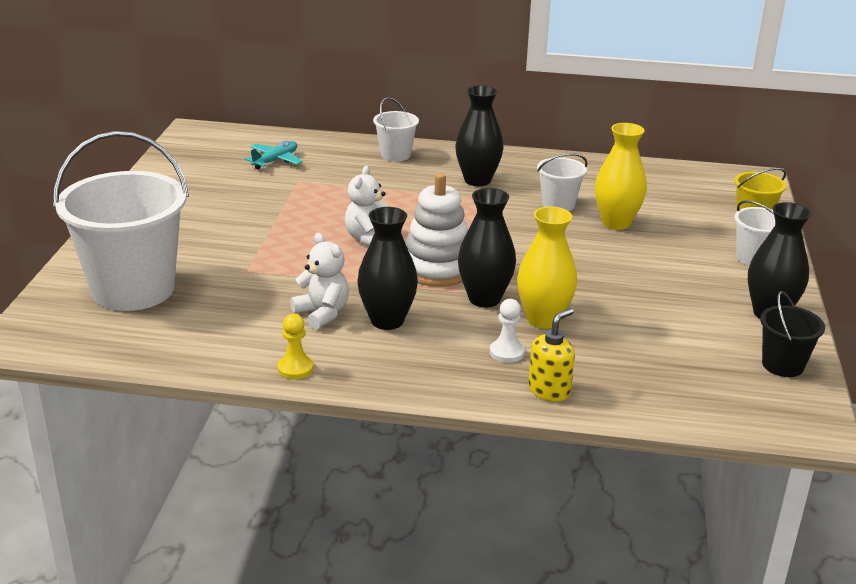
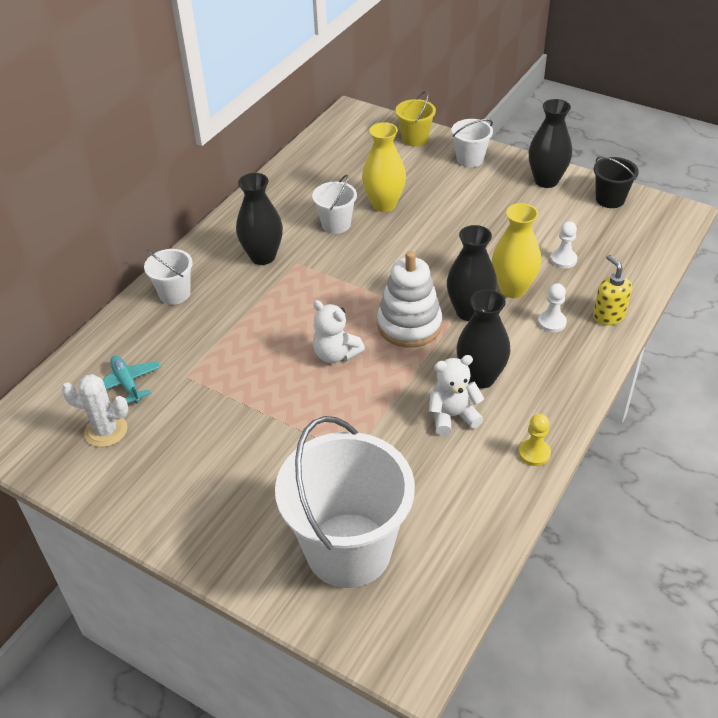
camera: 65 degrees left, 15 degrees up
none -> white cactus [61,374,129,447]
none -> white pawn [550,221,577,269]

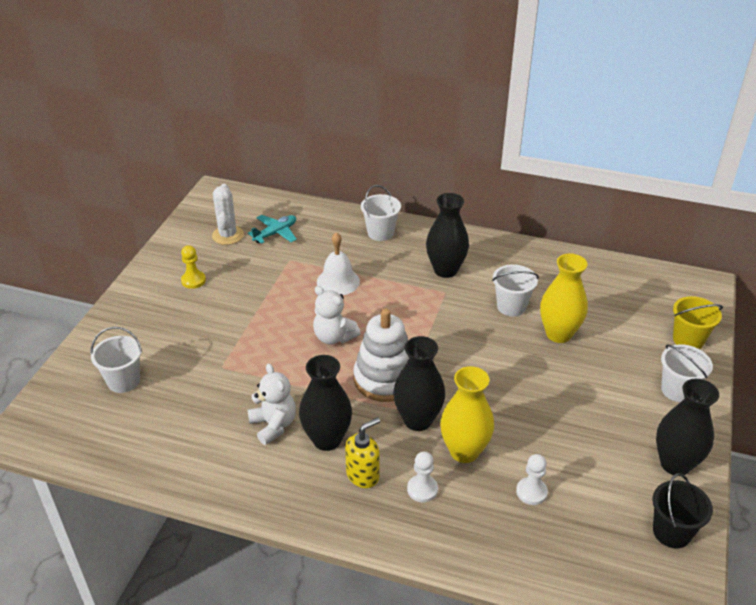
camera: 75 degrees right, 5 degrees down
white bucket [275,416,415,588] -> white bucket [90,327,142,393], size x0.47
white teddy bear [313,300,365,363] -> white teddy bear turned 75 degrees counterclockwise [313,286,361,345]
yellow pawn [519,414,551,466] -> yellow pawn moved to [181,245,206,289]
yellow soap dispenser [593,255,632,325] -> yellow soap dispenser moved to [345,417,380,488]
none -> white bell [317,232,360,295]

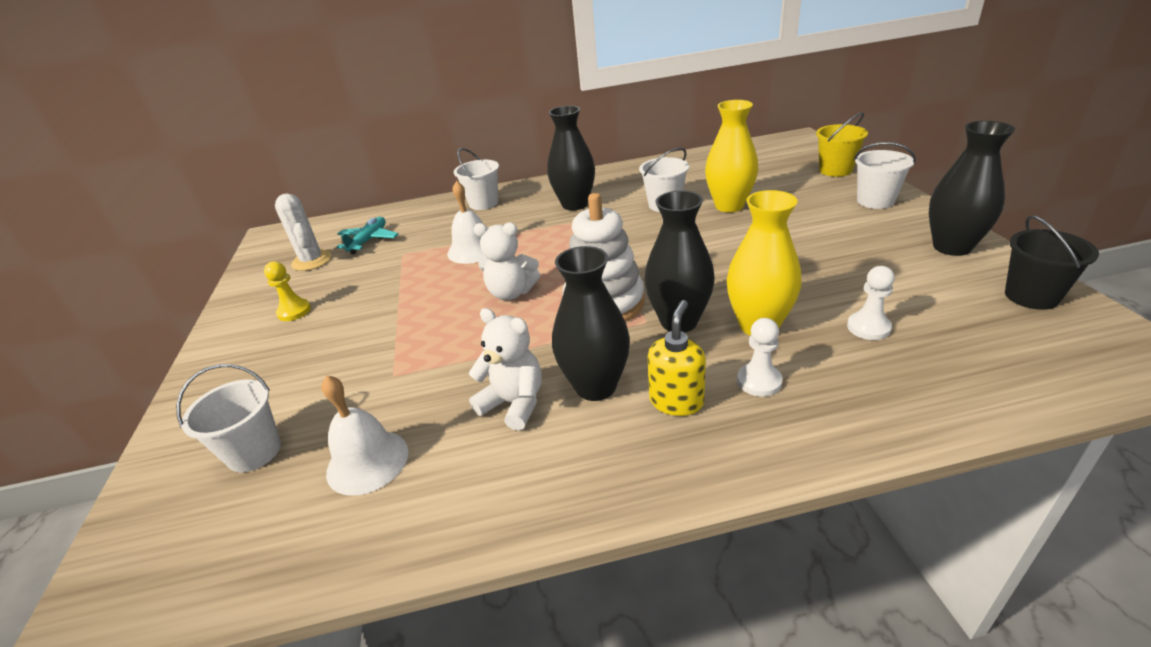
camera: 25 degrees left, 5 degrees down
none -> white bell [321,375,408,496]

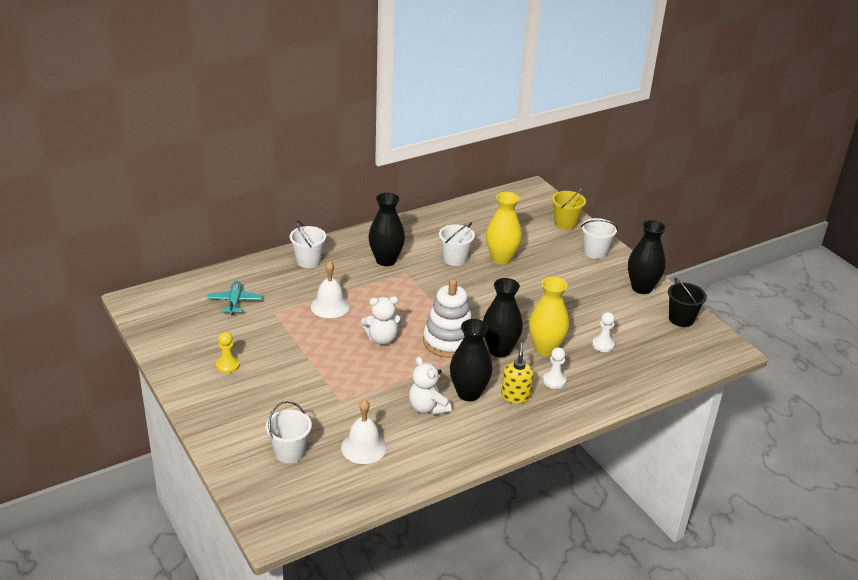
camera: 25 degrees left, 0 degrees up
white cactus [275,193,332,271] -> none
white teddy bear [468,308,542,431] -> white teddy bear turned 135 degrees counterclockwise [409,356,451,415]

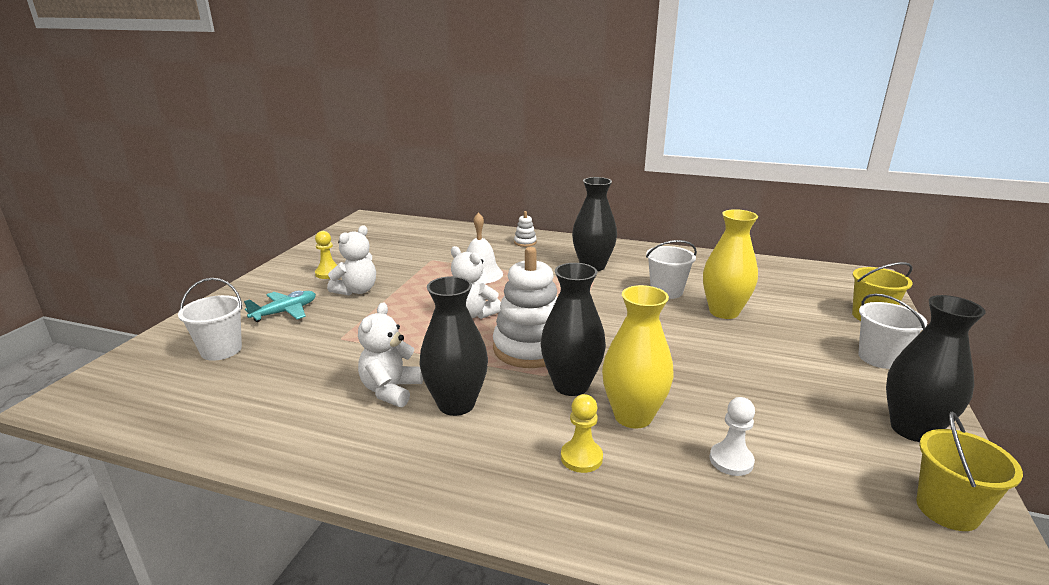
camera: 50 degrees right, 10 degrees down
turquoise plane [207,281,262,315] -> turquoise plane moved to [244,291,316,322]
white bucket [290,220,326,268] -> white stacking toy [514,211,537,247]
white bell [341,399,387,464] -> none
yellow soap dispenser [501,342,534,403] -> none
white pawn [543,347,567,389] -> yellow pawn [561,394,603,473]
black bucket [668,278,707,327] -> yellow bucket [916,412,1023,531]
none -> white teddy bear [327,225,376,296]

